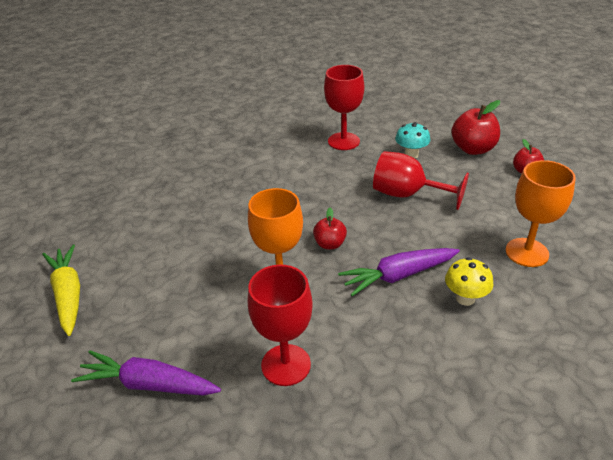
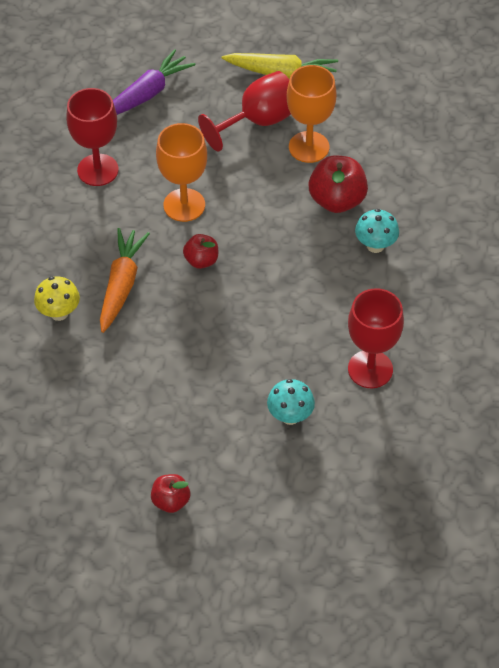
camera: 120 degrees right, 15 degrees up
purple carrot [338,248,460,296] -> orange carrot [100,228,150,333]
red goblet [373,151,469,210] -> red goblet moved to [198,71,291,152]
red apple [451,100,500,155] -> red apple moved to [309,155,368,213]
orange goblet [506,160,576,267] -> orange goblet moved to [287,65,336,163]
none -> turquoise mushroom [355,209,399,253]

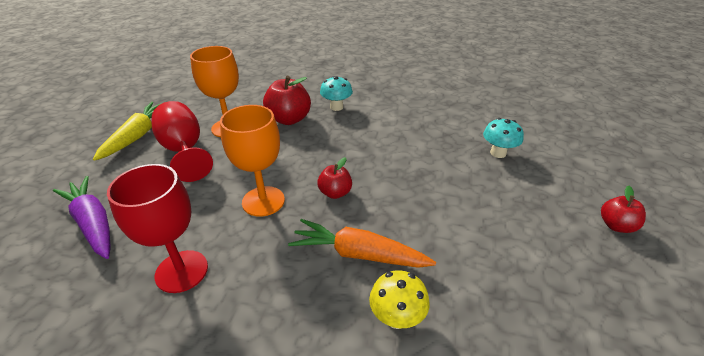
camera: 85 degrees left, 15 degrees down
red goblet [348,288,404,388] -> none

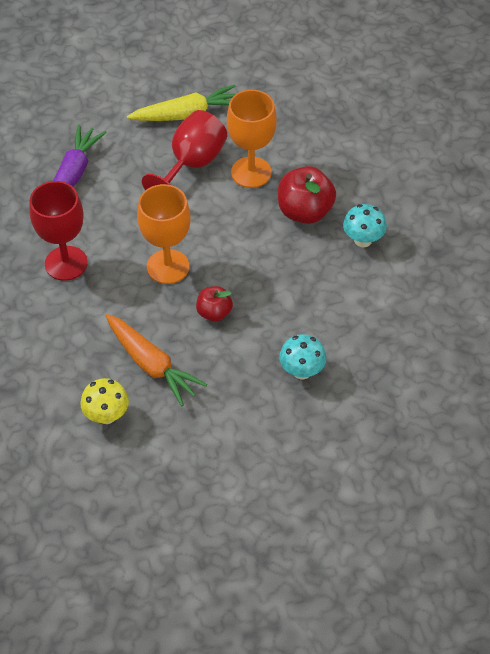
camera: 60 degrees right, 15 degrees up
orange carrot [288,219,436,268] -> orange carrot turned 150 degrees clockwise [106,314,207,406]
turquoise mushroom [483,118,524,158] -> turquoise mushroom moved to [279,334,326,379]
red apple [601,186,646,233] -> none

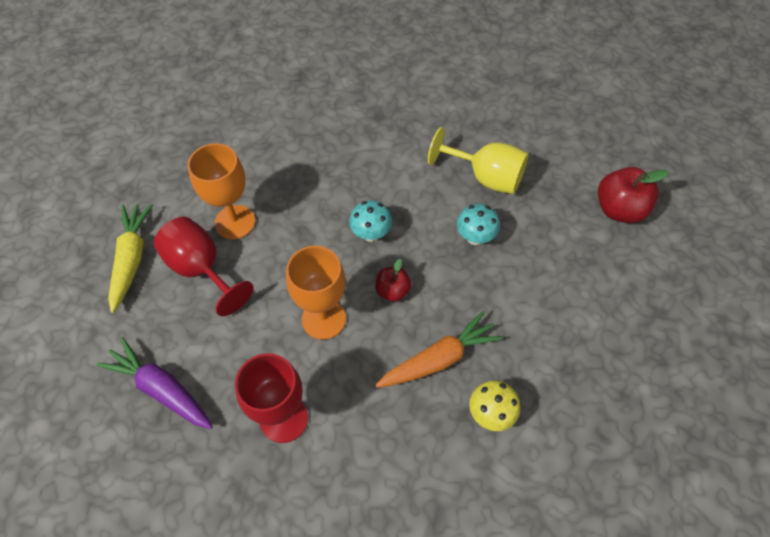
camera: 75 degrees left, 5 degrees up
red apple [278,166,336,224] -> red apple moved to [598,167,669,223]
turquoise mushroom [343,204,387,247] -> turquoise mushroom moved to [349,200,392,242]
none -> yellow goblet [428,127,529,194]

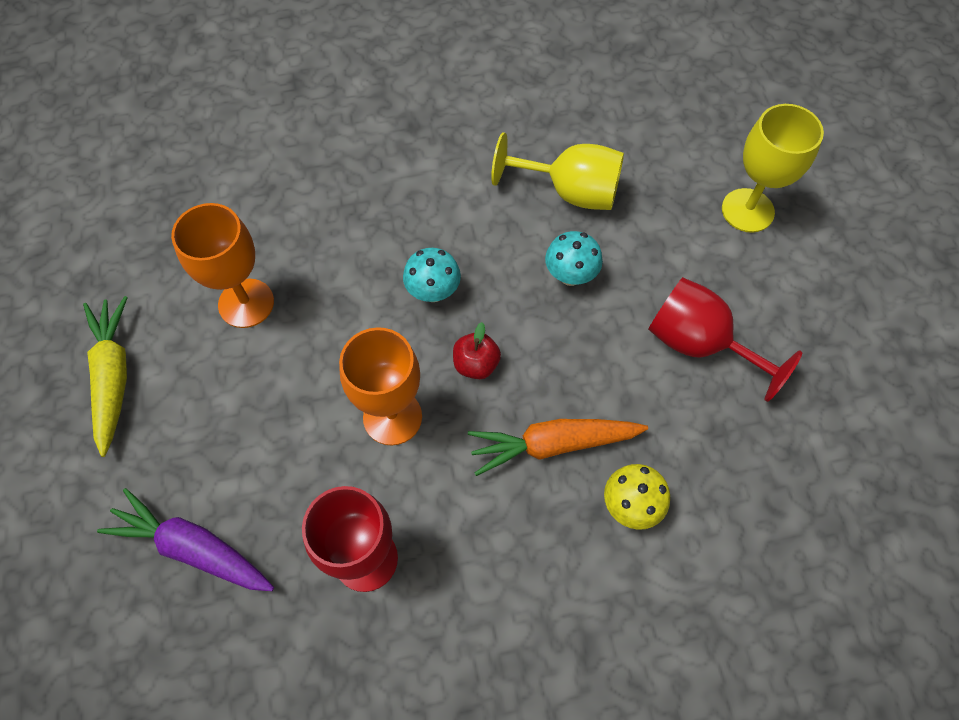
camera: 10 degrees left, 5 degrees up
red goblet [153,217,254,316] -> red goblet moved to [648,277,802,402]
orange carrot [375,311,503,388] -> orange carrot turned 150 degrees counterclockwise [468,419,648,476]
red apple [598,167,669,223] -> yellow goblet [722,104,824,233]

